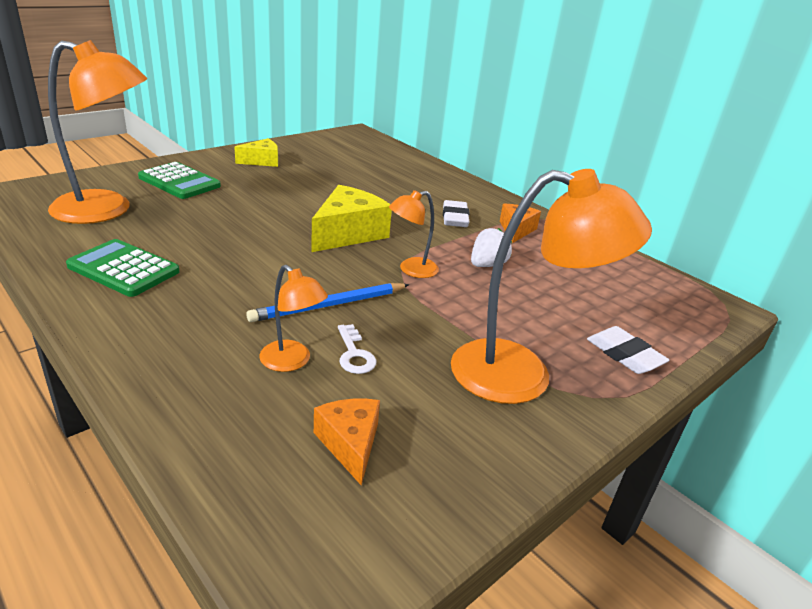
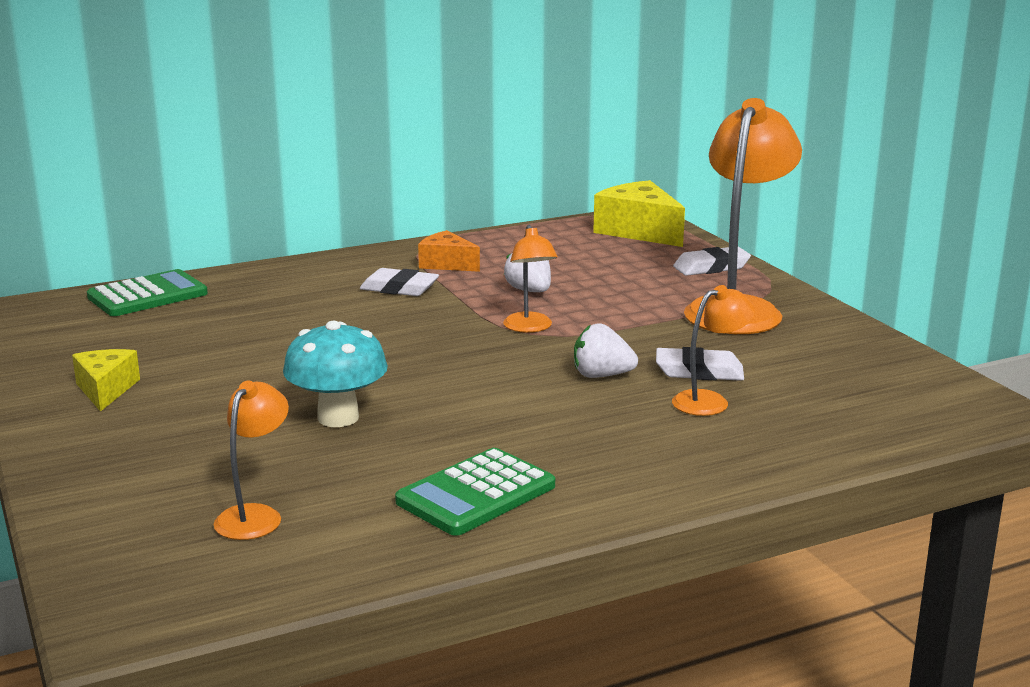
camera: 70 degrees left, 10 degrees down
orange lamp [48,40,147,224] -> orange lamp [214,381,289,540], size x0.49
green calculator [138,162,221,199] -> green calculator moved to [87,269,208,316]
blue pencil [246,283,409,322] -> white strawberry [574,323,638,378]
yellow cheese [311,185,392,252] -> yellow cheese moved to [593,180,685,247]
orange cheese [314,399,380,486] -> none
white key [338,324,376,374] -> white eraser [656,347,744,381]
none -> turquoise mushroom [283,321,388,427]

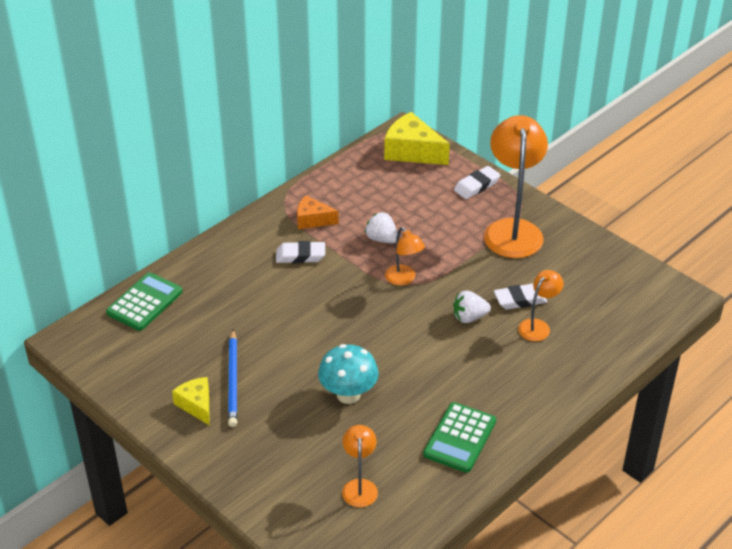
camera: 20 degrees left, 20 degrees up
none -> blue pencil [228,329,237,427]

